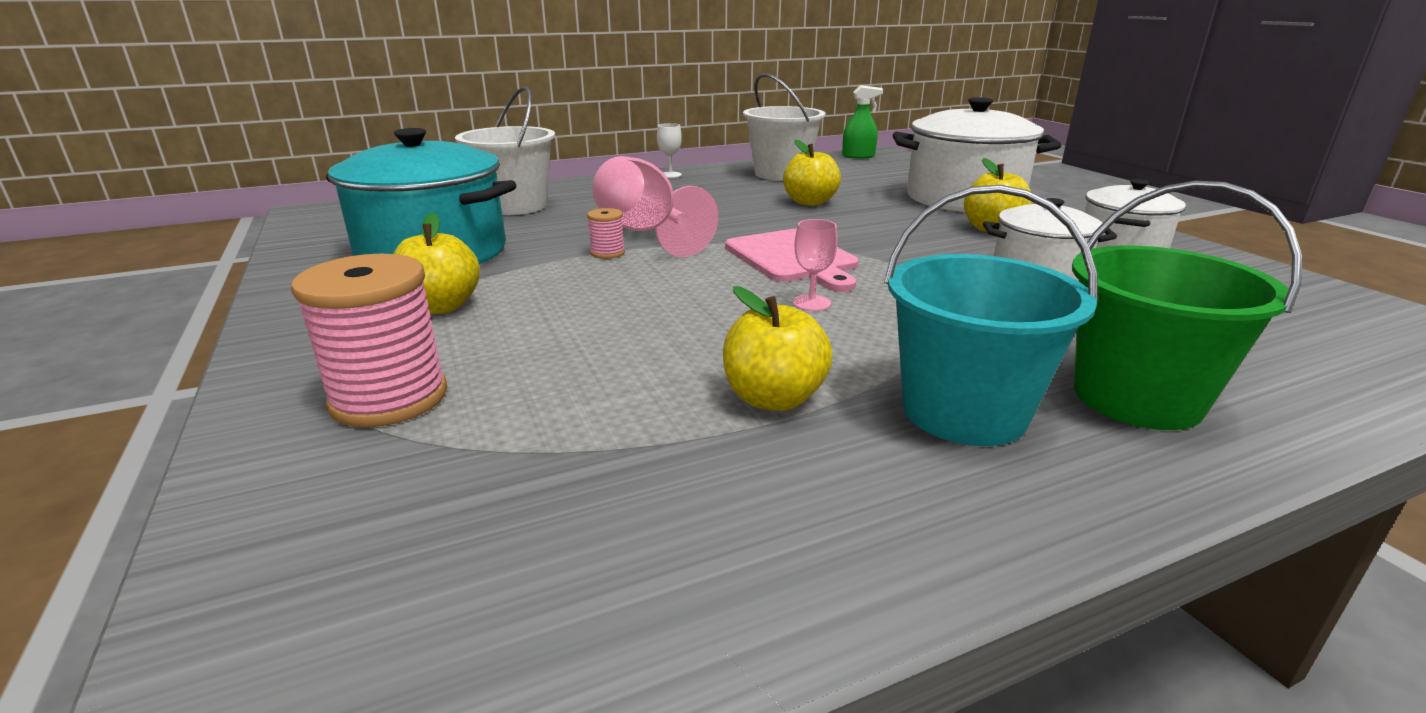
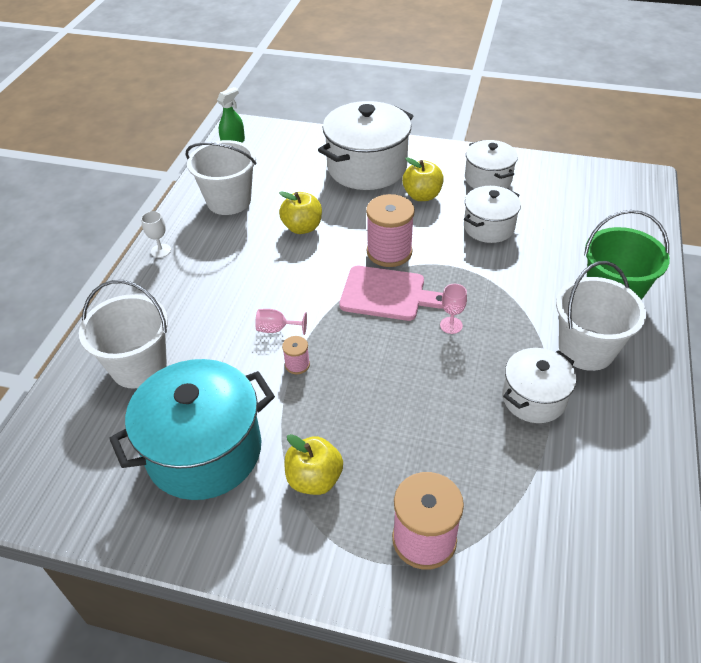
camera: 50 degrees left, 20 degrees up
pink goblet [592,156,719,257] -> pink goblet [255,309,307,335], size x0.46
yellow apple [723,286,832,411] -> white pot [502,348,576,423]
turquoise bucket [884,185,1098,446] -> white bucket [556,261,646,371]
none -> pink spool [366,194,415,267]

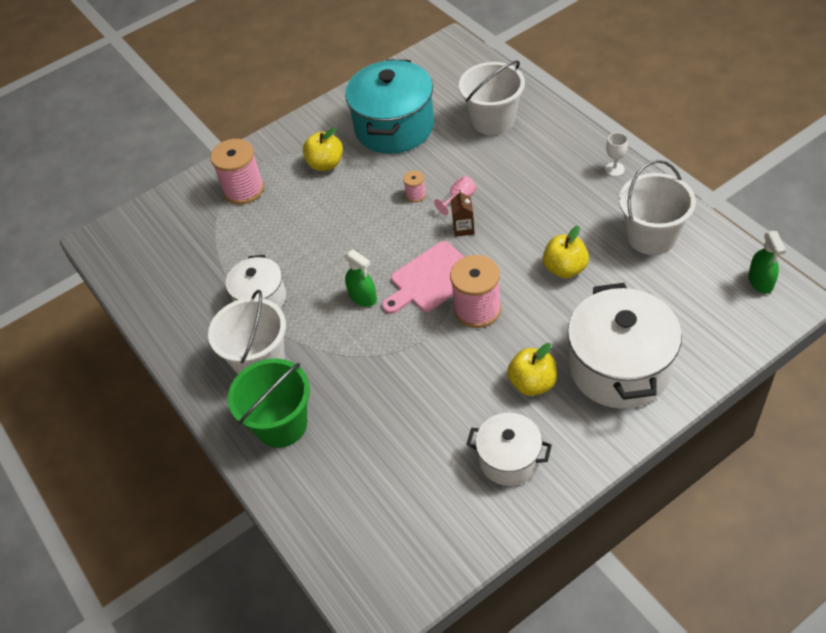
camera: 135 degrees right, 5 degrees up
pink goblet [440,284,467,334] -> green spray bottle [344,249,377,307]
white pot [464,186,521,243] -> none
none -> brown carton [451,190,475,237]

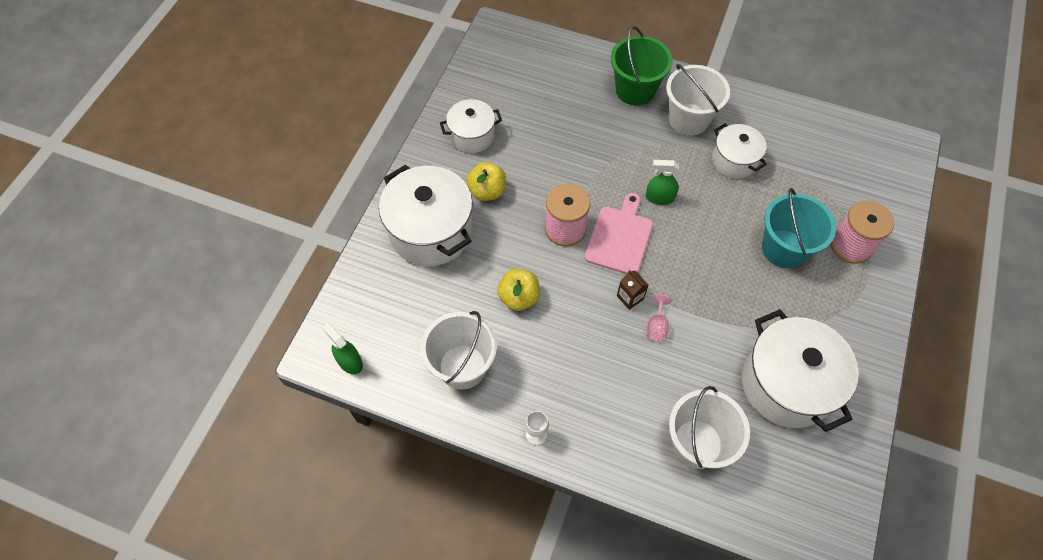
camera: 140 degrees right, 10 degrees up
yellow apple [303,127,343,171] -> none
turquoise pot [345,59,434,154] -> white pot [742,309,859,432]
pink spool [403,171,426,202] -> none
none -> turquoise bucket [762,188,836,268]

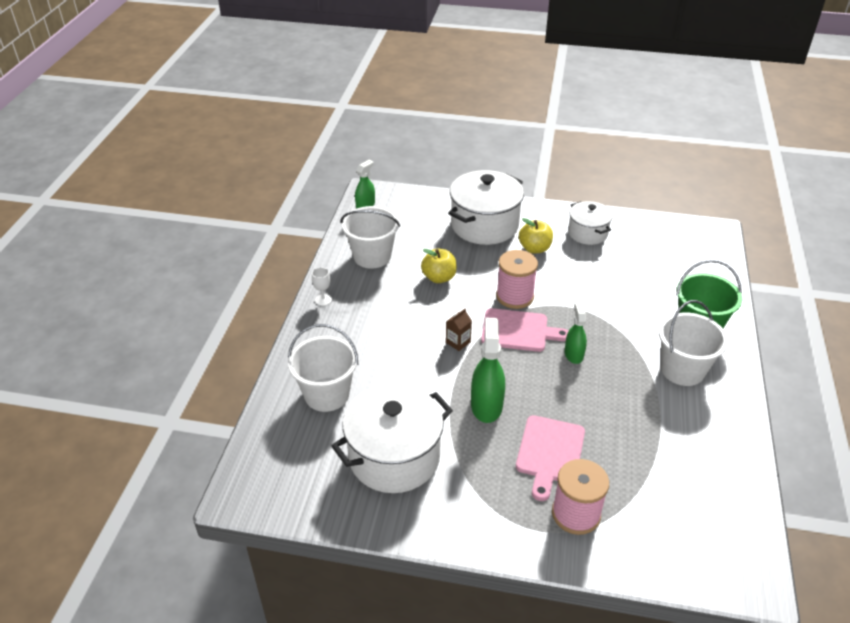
camera: 80 degrees right, 20 degrees down
pink goblet [646,294,672,341] -> none
white pot [712,124,767,179] -> none
turquoise bucket [762,188,836,268] -> pink cutting board [516,415,585,501]
none -> green spray bottle [471,318,505,423]

